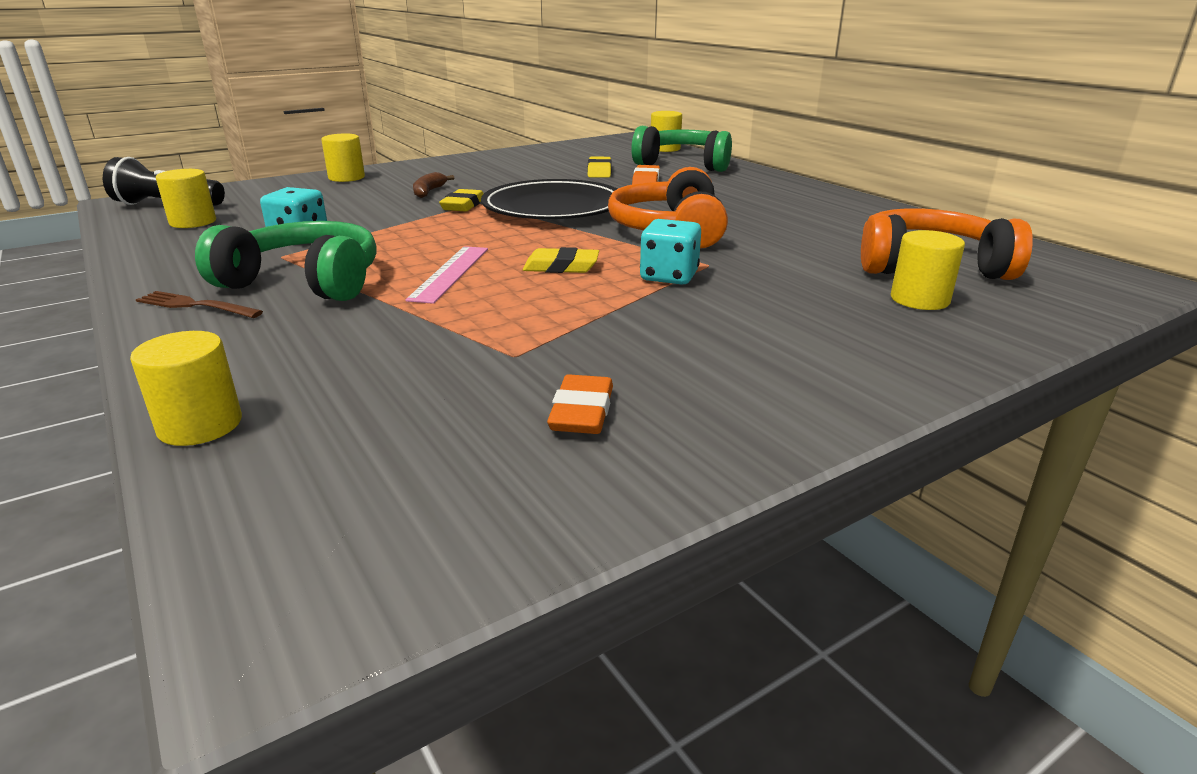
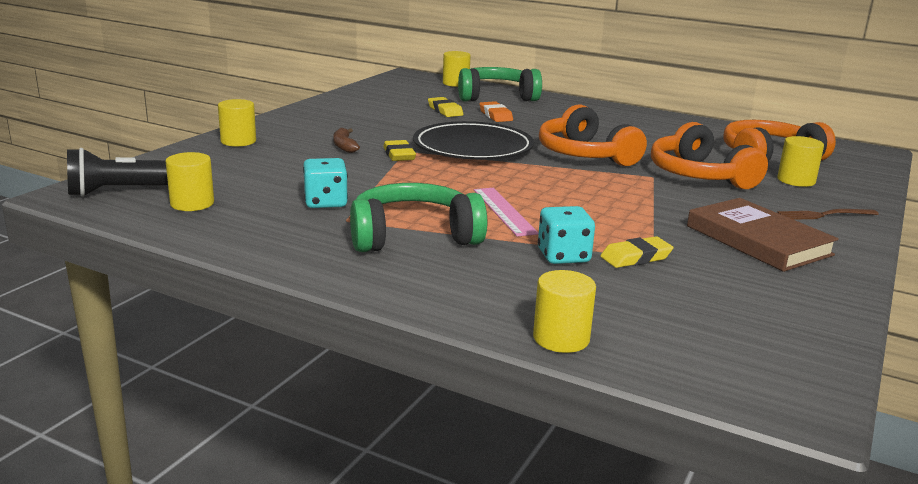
camera: 30 degrees left, 5 degrees down
brown fork [136,291,263,318] -> brown fork moved to [777,209,879,220]
yellow eraser [523,247,599,273] -> yellow eraser moved to [600,236,673,268]
orange eraser [547,374,613,434] -> none
turquoise dice [640,219,701,285] -> turquoise dice moved to [538,206,595,264]
none -> orange headphones [651,122,768,189]
none -> brown book [687,198,839,272]

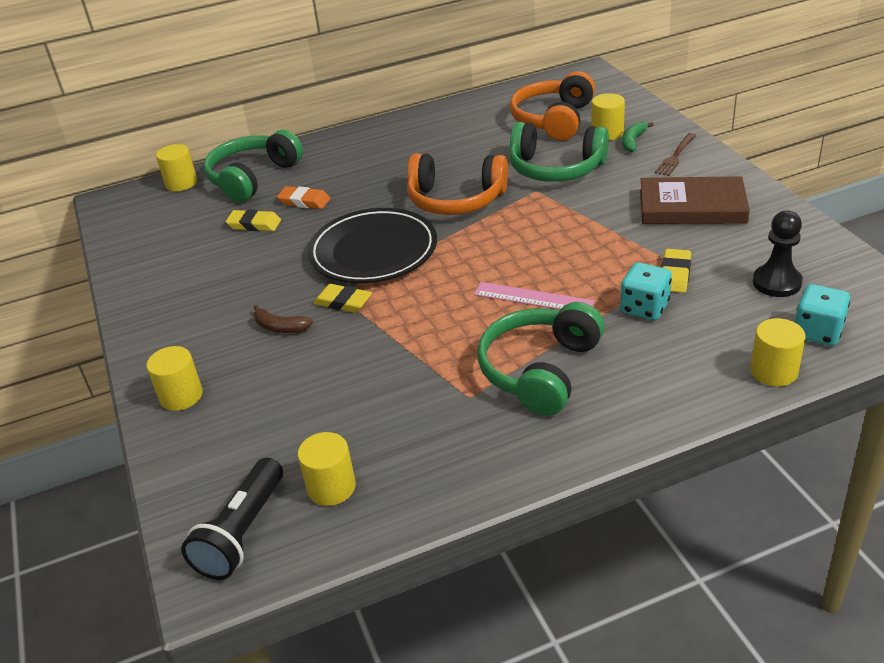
camera: 45 degrees left, 15 degrees up
turquoise dice [303,158,348,208] -> turquoise dice moved to [795,284,850,346]
orange headphones [651,122,768,189] -> green headphones [509,122,609,182]
none -> green banana [622,122,654,152]
none -> black pawn [753,211,803,297]

